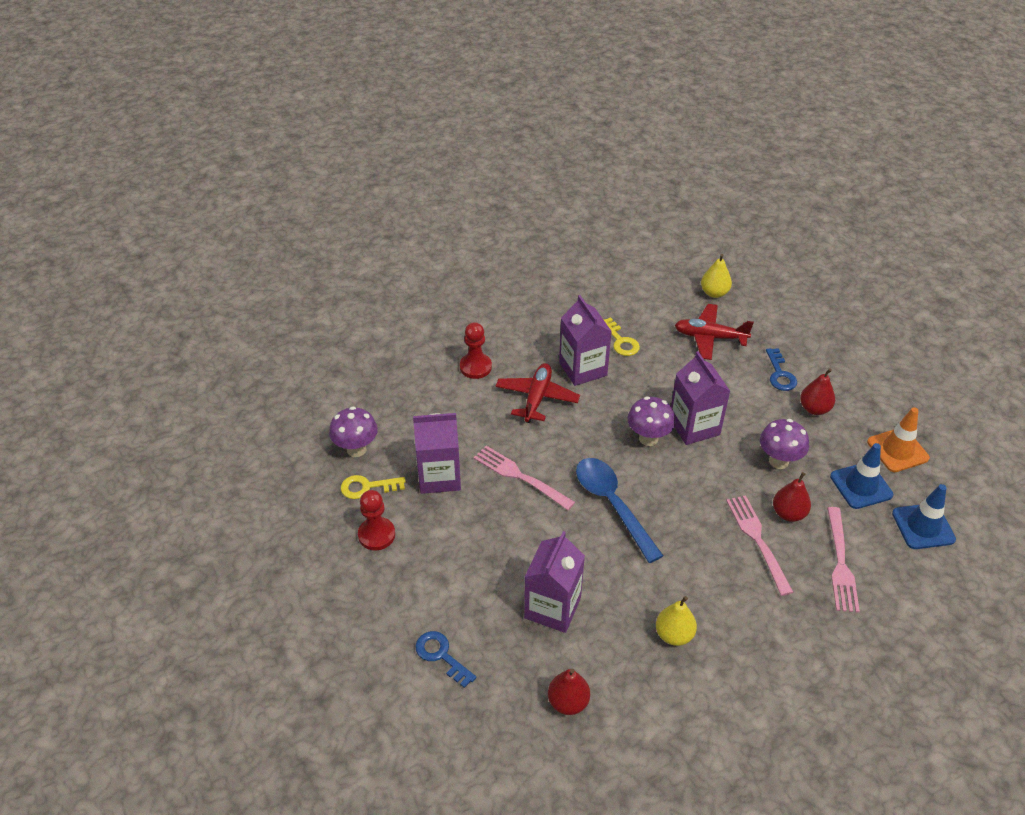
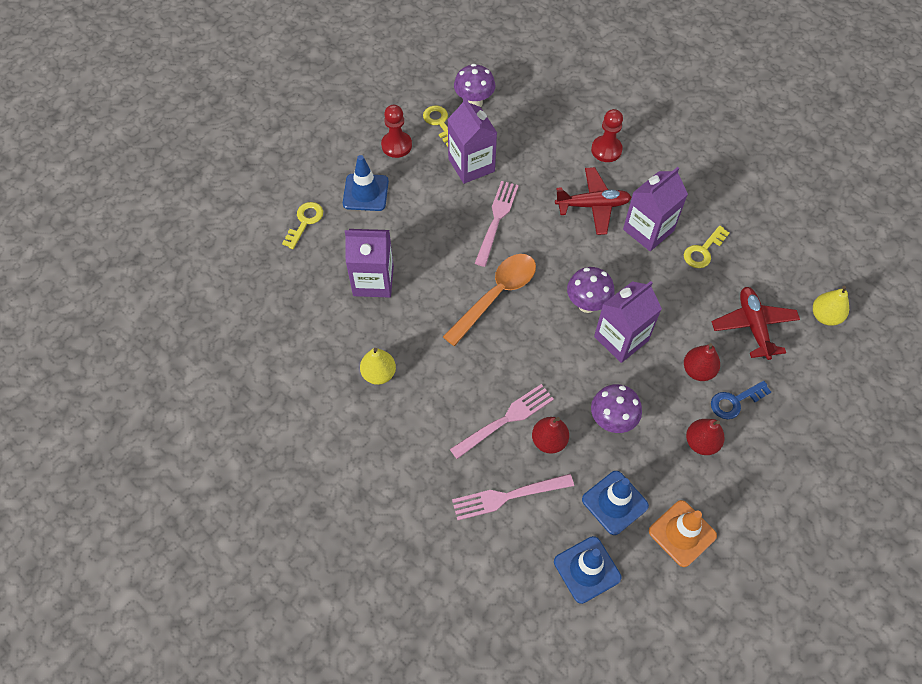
camera: 70 degrees right, 15 degrees up
blue key [415,631,476,688] -> yellow key [282,202,323,249]
red pear [548,669,590,715] -> red pear moved to [684,343,720,381]
blue spoon [576,458,663,563] -> orange spoon [443,254,536,346]
none -> blue traffic cone [343,155,389,211]

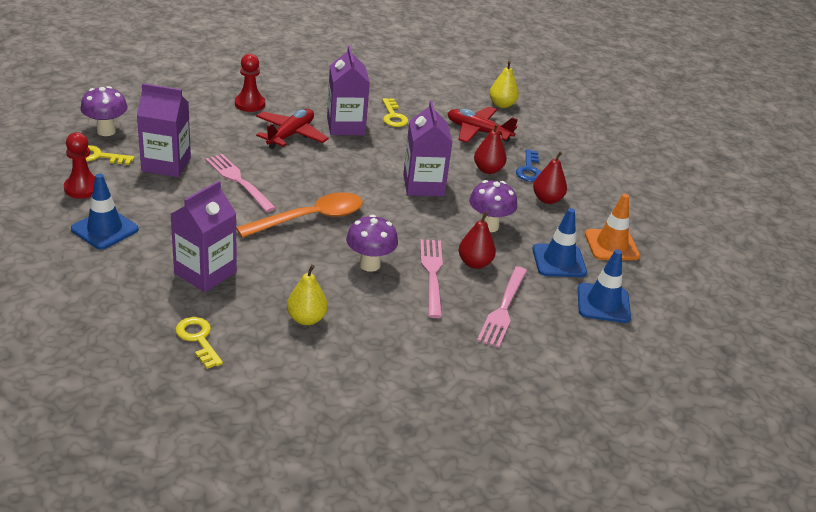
camera: 60 degrees left, 25 degrees down
yellow key [282,202,323,249] -> yellow key moved to [176,317,223,369]
orange spoon [443,254,536,346] -> orange spoon turned 75 degrees clockwise [236,192,363,238]
purple mushroom [567,267,615,313] -> purple mushroom moved to [346,215,398,272]

